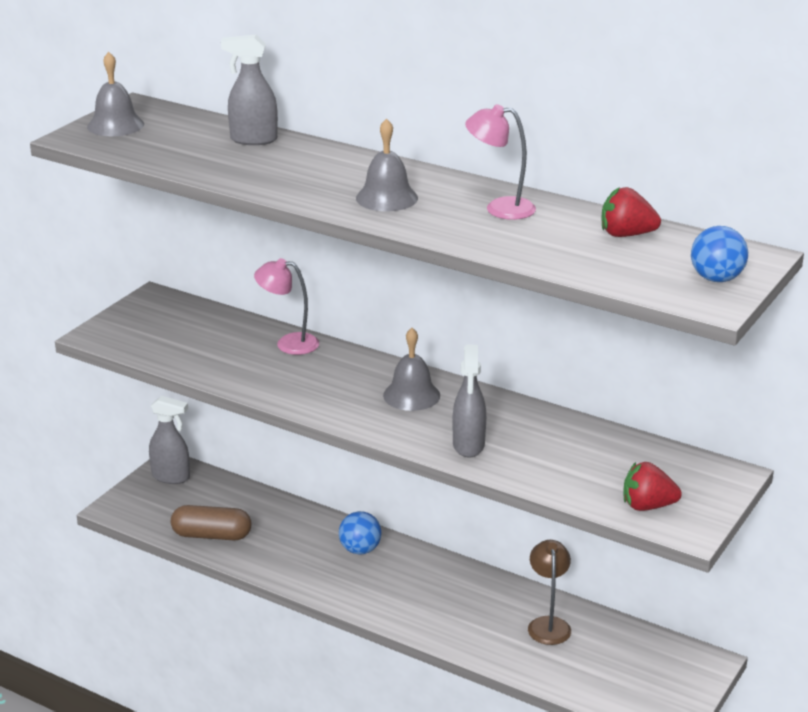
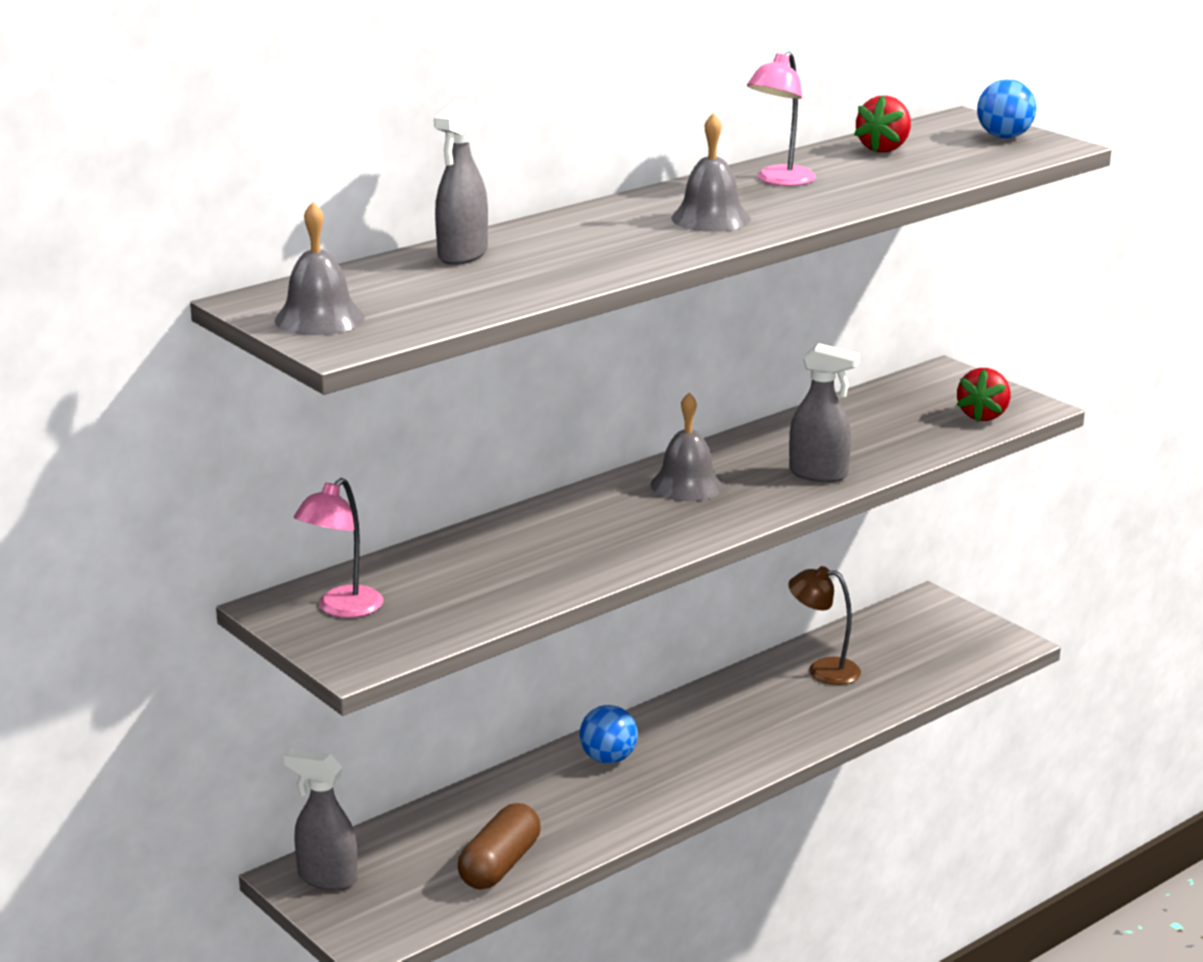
camera: 70 degrees left, 5 degrees down
grey spray bottle [149,396,190,484] -> grey spray bottle turned 105 degrees counterclockwise [284,749,357,890]
pink lamp [254,258,319,355] -> pink lamp moved to [294,478,383,618]

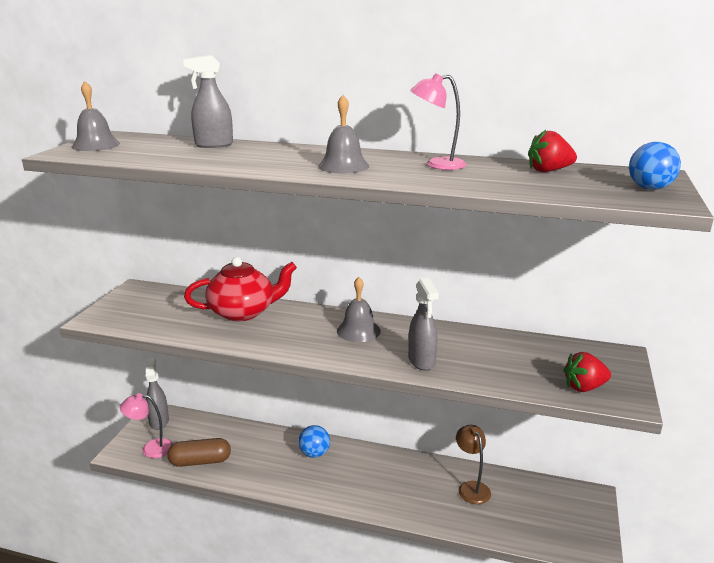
camera: 55 degrees right, 0 degrees up
pink lamp [294,478,383,618] -> pink lamp moved to [120,393,173,458]
none -> red teapot [184,257,297,321]

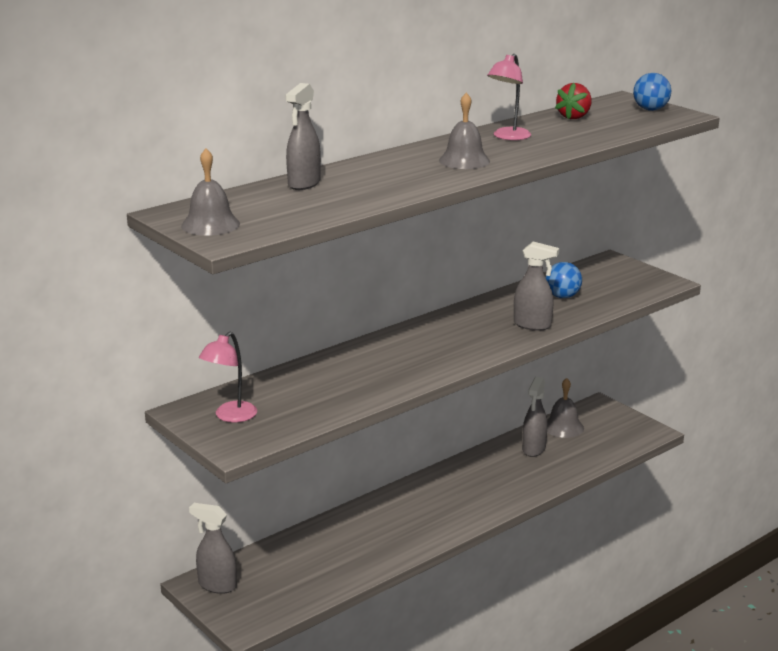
camera: 55 degrees left, 0 degrees up
pink lamp [120,393,173,458] -> pink lamp moved to [199,332,257,423]
brown capsule [167,438,231,467] -> none
red teapot [184,257,297,321] -> none
blue ball [298,425,330,458] -> blue ball moved to [546,262,582,298]
grey bell [337,277,381,342] -> grey bell moved to [547,378,584,438]
brown lamp [456,425,491,504] -> grey spray bottle [522,377,547,457]
red strawberry [563,352,611,392] -> none

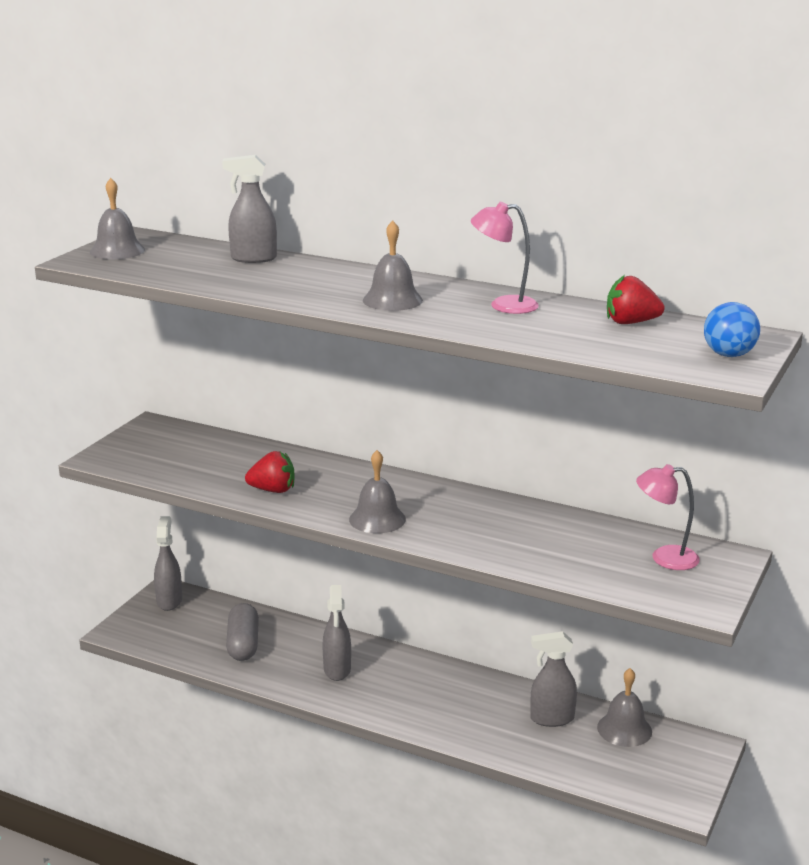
camera: 65 degrees right, 0 degrees up
pink lamp [199,332,257,423] -> pink lamp moved to [636,464,700,570]
grey spray bottle [514,241,559,331] -> grey spray bottle moved to [322,585,351,681]
blue ball [546,262,582,298] -> none
none -> grey capsule [226,603,259,661]
none -> red strawberry [245,451,295,493]
none -> grey bell [349,450,406,533]

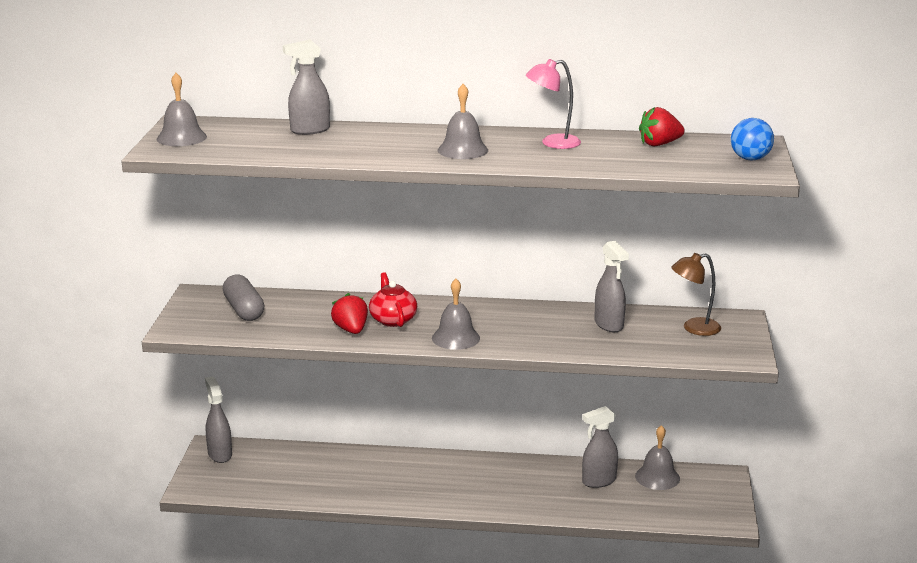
camera: 20 degrees left, 0 degrees up
grey capsule [226,603,259,661] -> grey capsule moved to [223,274,264,321]
red strawberry [245,451,295,493] -> red strawberry turned 90 degrees counterclockwise [331,293,368,334]
grey spray bottle [322,585,351,681] -> grey spray bottle moved to [594,241,629,332]
pink lamp [636,464,700,570] -> brown lamp [671,253,721,336]
none -> red teapot [369,272,417,327]

